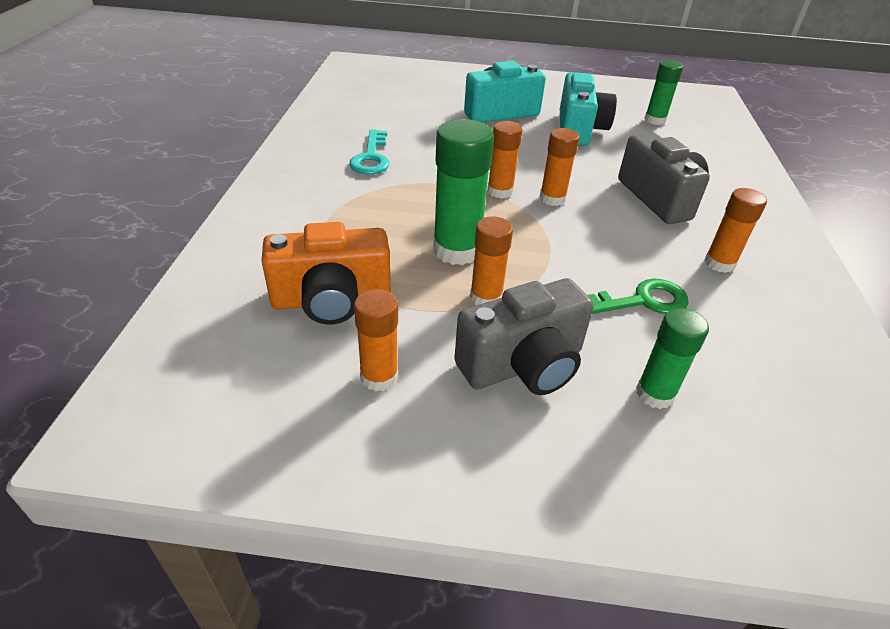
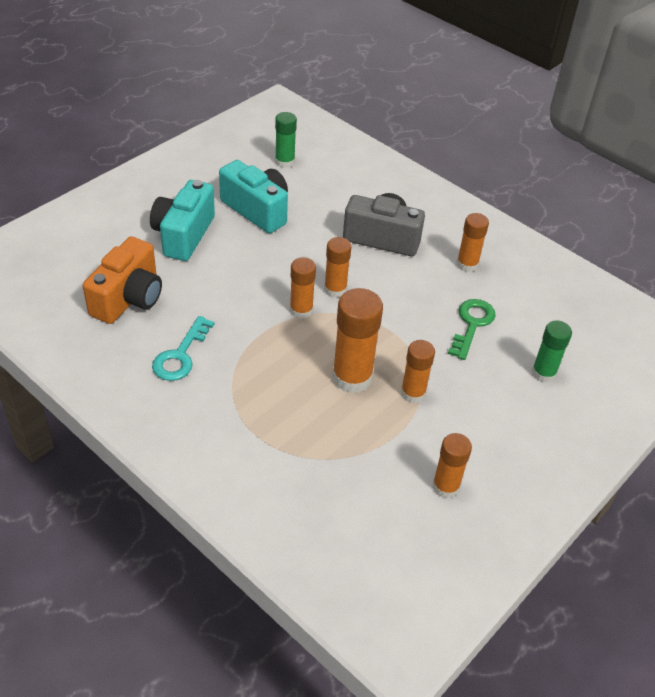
camera: 55 degrees left, 5 degrees up
orange camera [262,222,391,324] -> orange camera moved to [83,236,162,324]
turquoise key [349,130,389,175] -> turquoise key turned 75 degrees clockwise [152,316,215,381]
green glue stick [433,119,494,265] -> orange glue stick [332,288,383,393]
grey camera [454,278,594,395] -> none

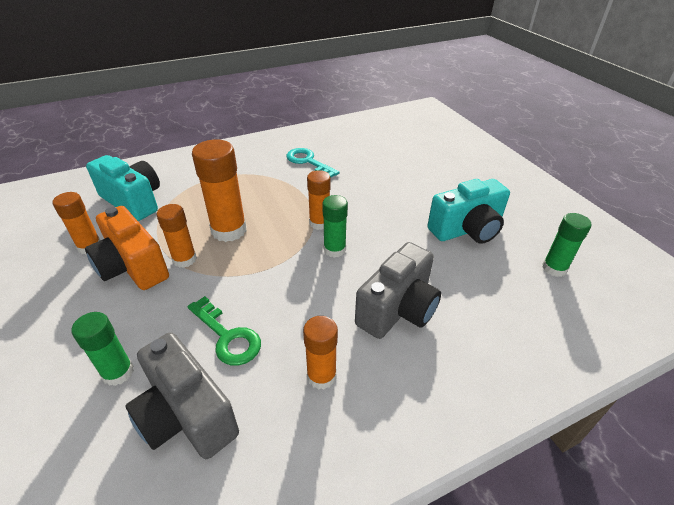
camera: 115 degrees right, 5 degrees down
orange camera [83,236,162,324] -> orange camera moved to [85,206,169,290]
turquoise camera [150,180,215,261] -> turquoise camera moved to [86,155,160,221]
orange glue stick [324,237,351,298] -> green glue stick [322,195,348,258]
none -> grey camera [125,332,239,459]

